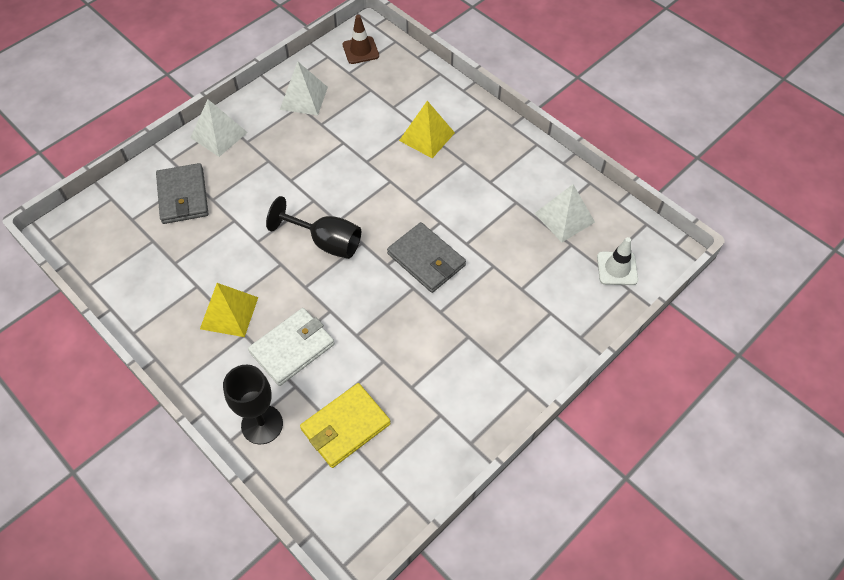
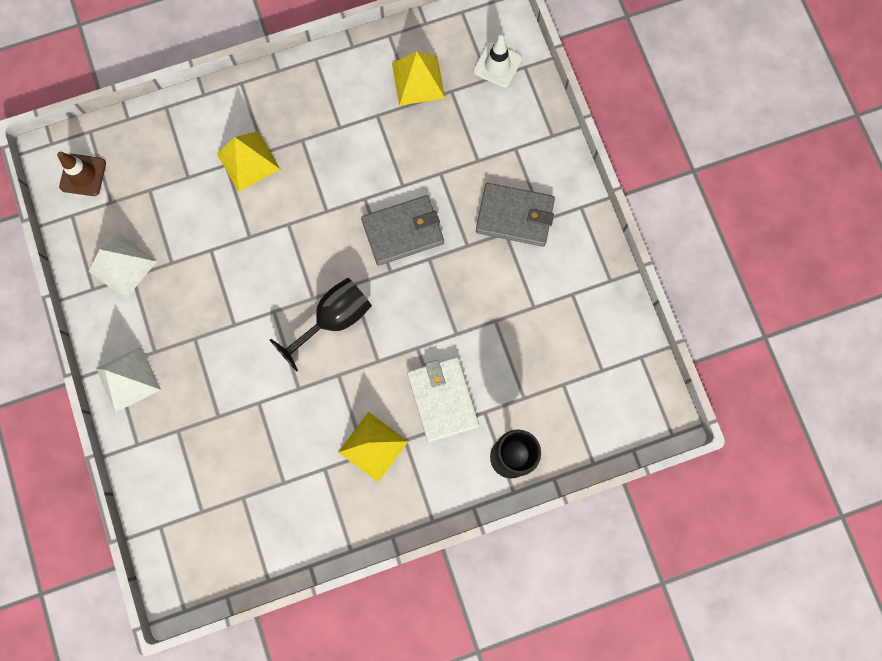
camera: 65 degrees left, 20 degrees up
grey wallet [156,163,209,224] -> grey wallet moved to [476,183,555,247]
yellow wallet [300,383,391,468] -> none
white pyramid [534,184,595,242] -> yellow pyramid [392,51,445,106]

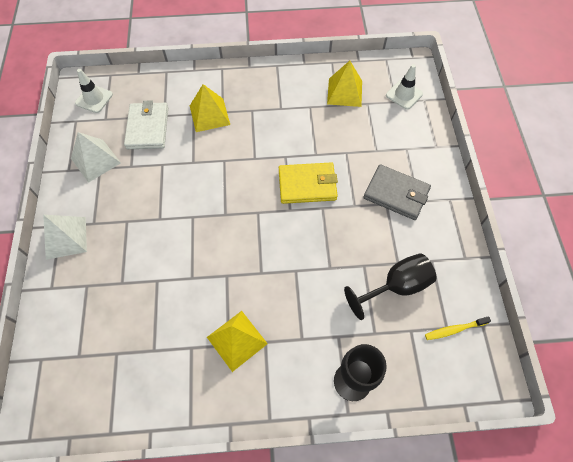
camera: 15 degrees right, 15 degrees down
brown traffic cone [57,151,106,196] -> white traffic cone [75,69,113,113]
black goblet [270,278,372,372] -> black goblet moved to [344,253,436,320]
grey wallet [361,195,444,266] -> yellow wallet [279,162,338,204]
white wallet [407,357,479,442] -> white wallet moved to [124,101,168,149]
none -> yellow toothbrush [425,316,491,340]

